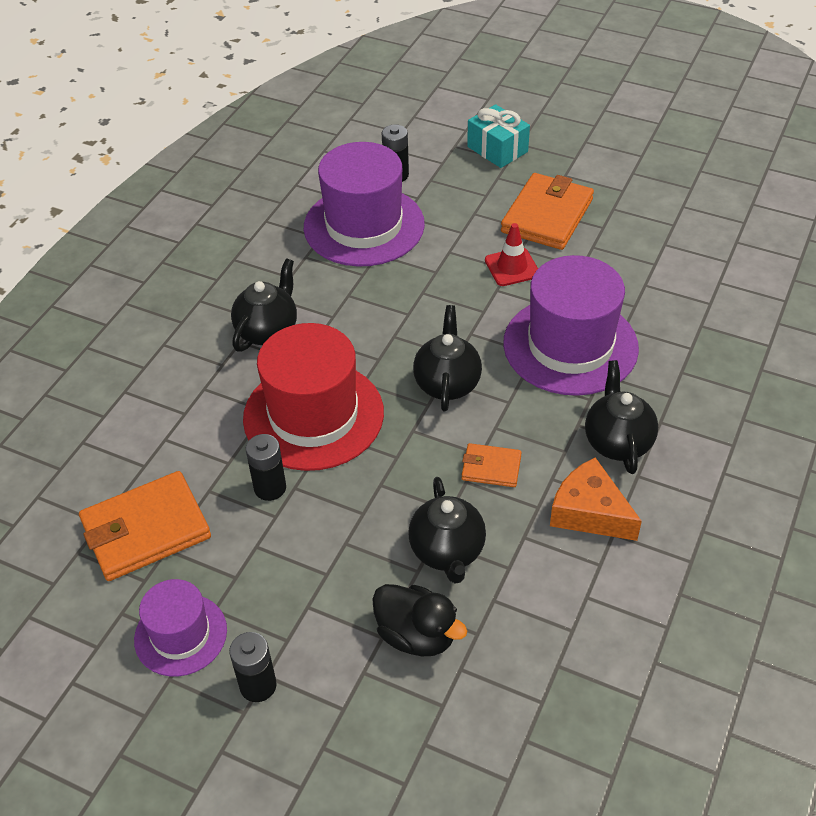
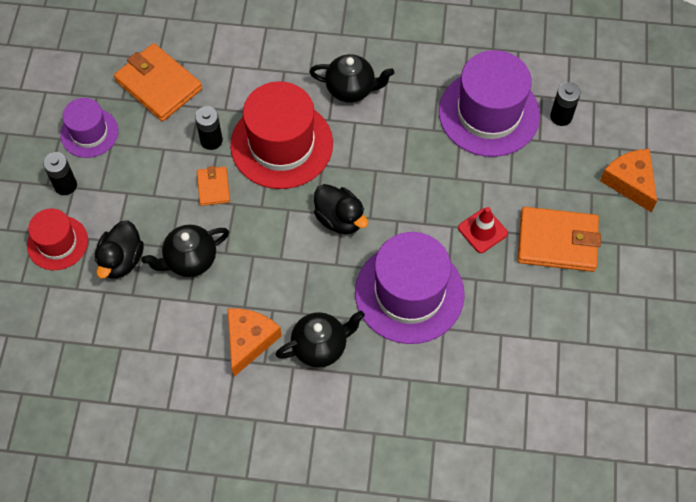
camera: 70 degrees right, 15 degrees up
black teapot [413,305,482,411] -> black duck [314,184,368,234]
orange wallet [462,443,522,487] -> orange wallet moved to [197,166,230,206]
turquoise gift [467,104,530,168] -> orange cheese [600,149,657,212]
none -> red hat [27,209,88,270]

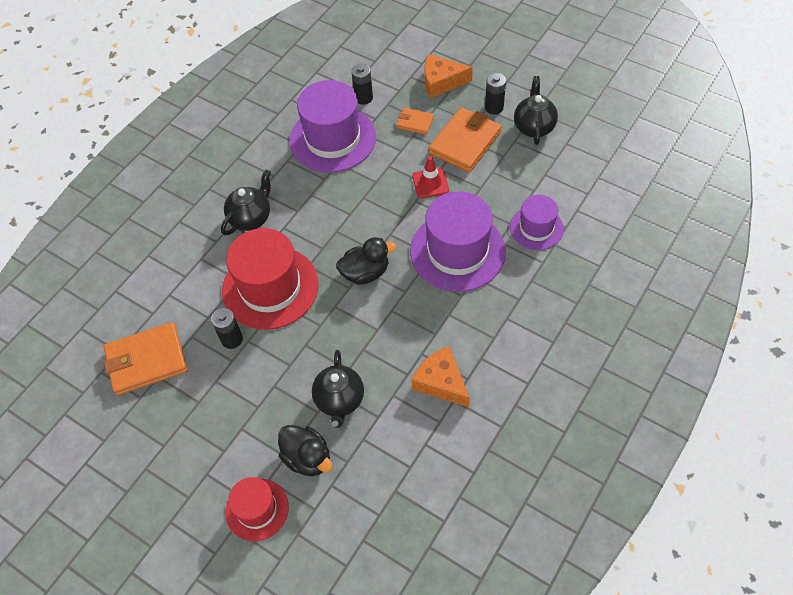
camera: 60 degrees left, 5 degrees down
black battery [43,152,77,195] -> black battery moved to [485,73,506,114]
purple hat [60,98,118,158] -> purple hat moved to [510,195,564,250]
orange wallet [197,166,230,206] -> orange wallet moved to [396,108,434,135]
black teapot [275,311,365,368] -> black teapot moved to [514,76,558,145]

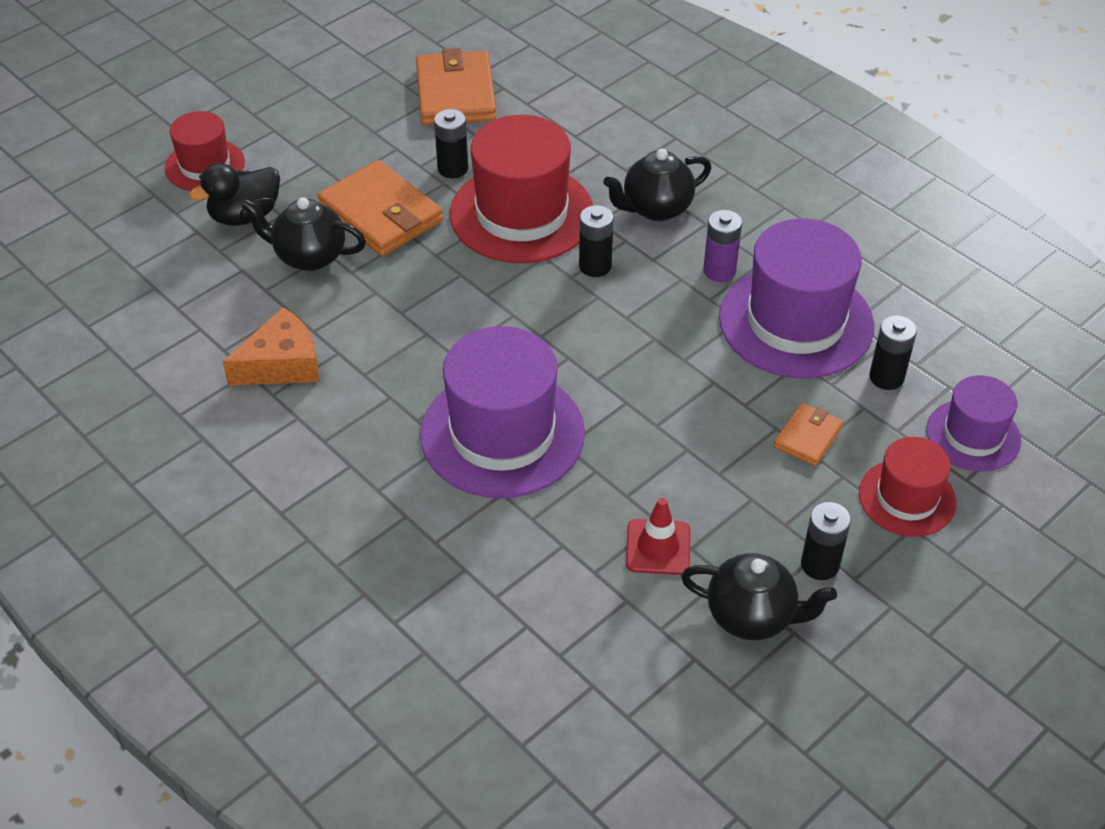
camera: 100 degrees right, 10 degrees down
black teapot [221,170,271,235] -> black teapot turned 105 degrees clockwise [603,149,711,221]
black duck [336,237,396,285] -> none
red traffic cone [412,156,449,198] -> red traffic cone moved to [626,498,690,575]
orange cheese [424,54,473,98] -> red hat [859,437,956,537]
orange wallet [429,107,502,172] -> orange wallet moved to [318,160,443,256]
purple hat [510,195,564,250] -> purple hat moved to [926,375,1021,471]
none -> black battery [579,205,614,277]
none -> purple battery [703,210,742,282]

